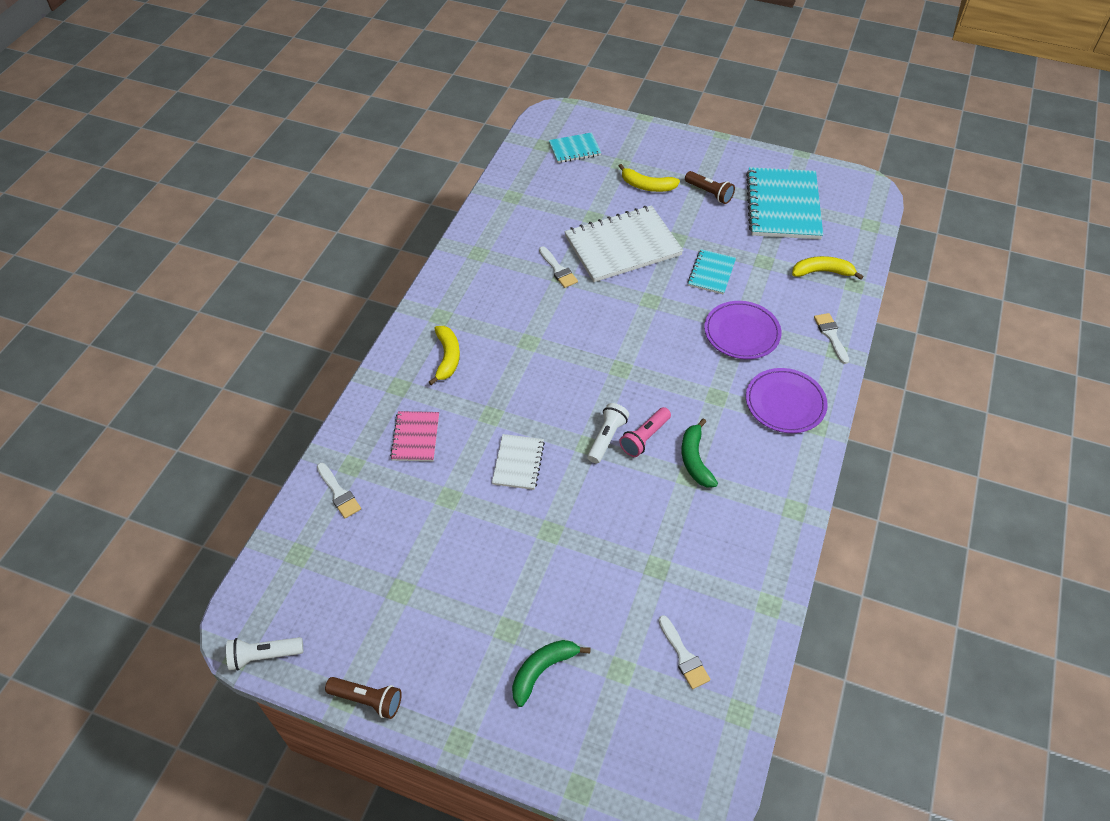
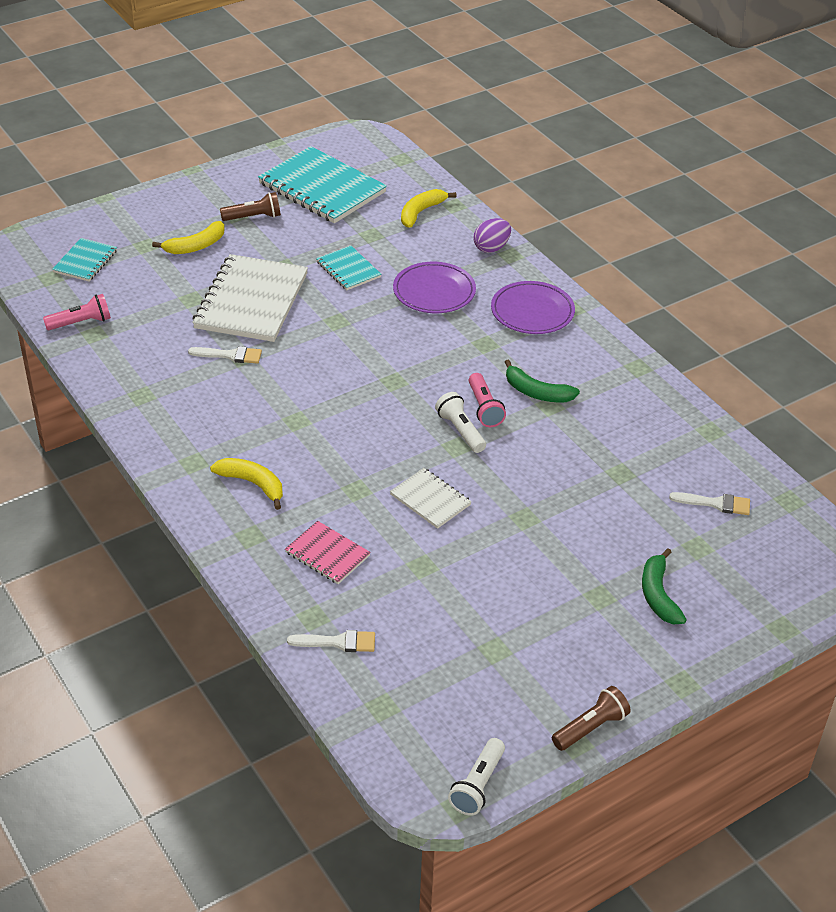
camera: 55 degrees left, 10 degrees down
white brush [814,313,849,364] -> purple egg [474,218,511,253]
none -> pink flashlight [43,294,111,330]

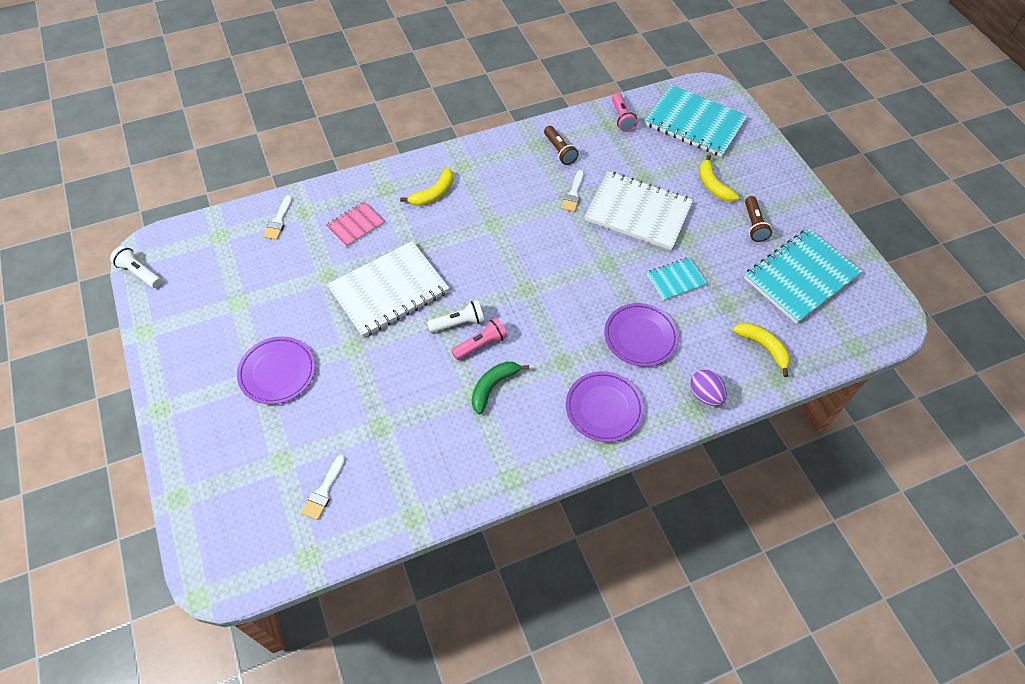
camera: 100 degrees right, 15 degrees up
turquoise notebook [52,238,117,282] -> turquoise notebook [645,85,748,157], size x1.97
white notebook [390,468,472,529] -> white notebook [327,241,449,338], size x1.97
pink flashlight [469,373,506,427] -> pink flashlight turned 150 degrees clockwise [451,318,508,360]
brown flashlight [552,686,631,751] -> brown flashlight moved to [544,126,579,165]
green banana [642,549,687,624] -> none
none -> purple plate [237,336,315,404]

